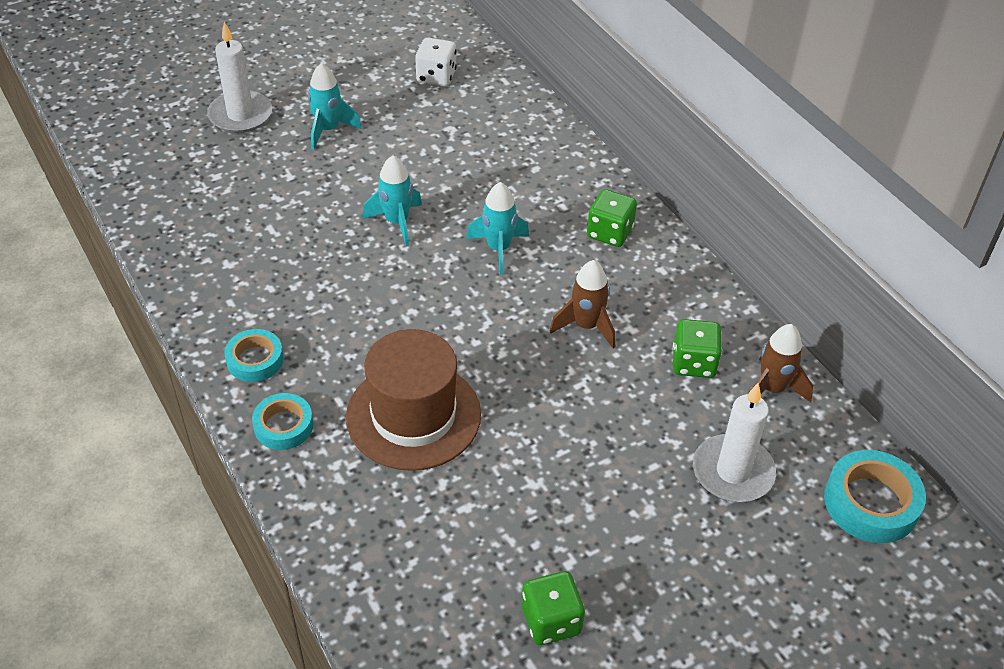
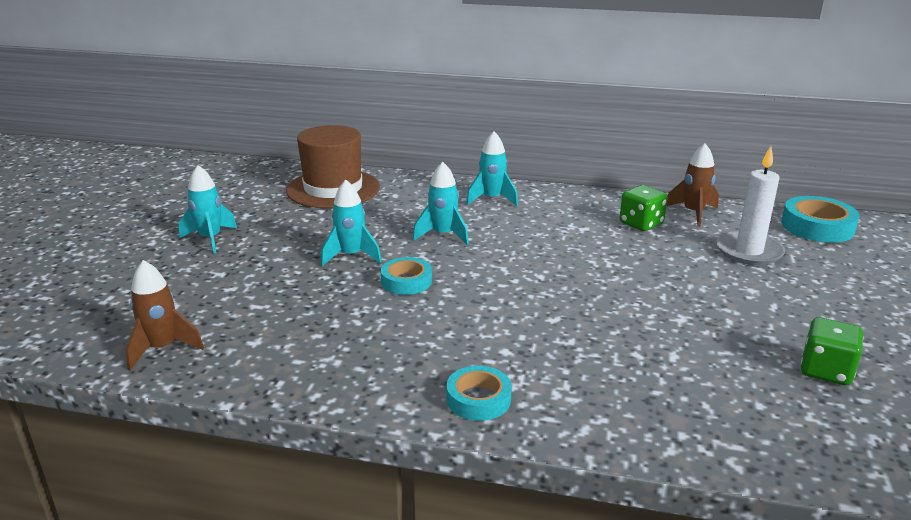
camera: 45 degrees left, 20 degrees down
white candle [207,22,272,133] -> none
turquoise tape [224,329,284,382] -> turquoise tape moved to [381,257,432,295]
brown hat [346,329,481,471] -> brown hat moved to [286,125,380,208]
white dice [415,37,457,86] -> none
brown rocket [550,260,615,348] -> brown rocket moved to [126,260,204,371]
green dice [587,189,637,247] -> turquoise rocket [466,131,518,206]

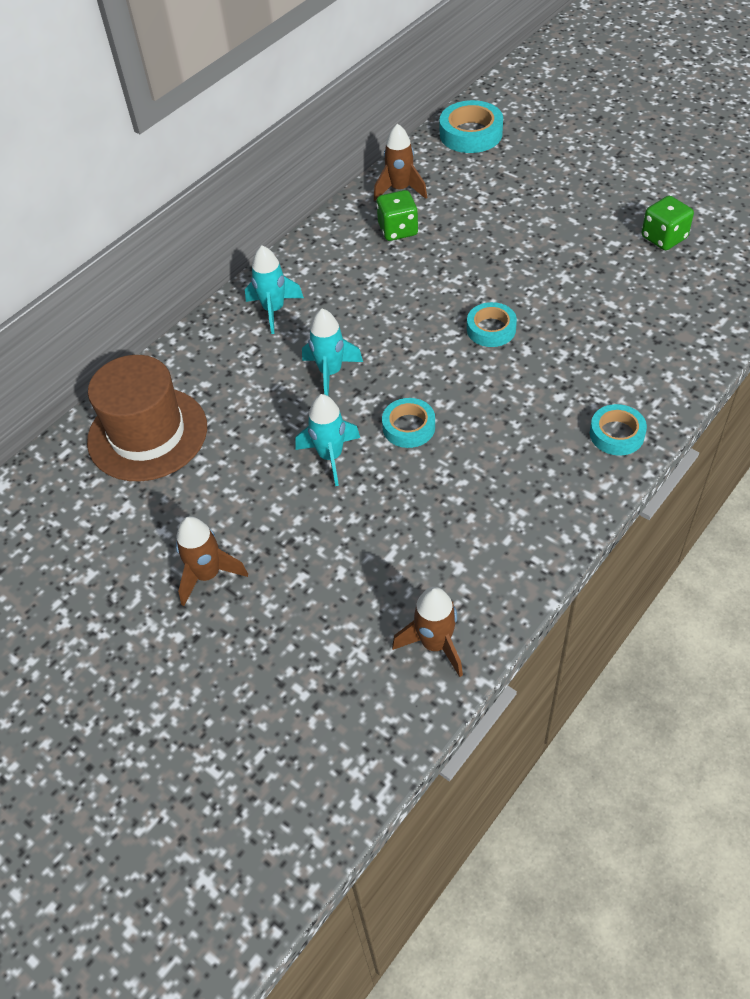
camera: 60 degrees left, 25 degrees up
turquoise rocket [179,165,237,253] -> brown rocket [176,516,248,606]
white candle [716,146,785,265] -> none
none -> turquoise tape [467,302,517,347]

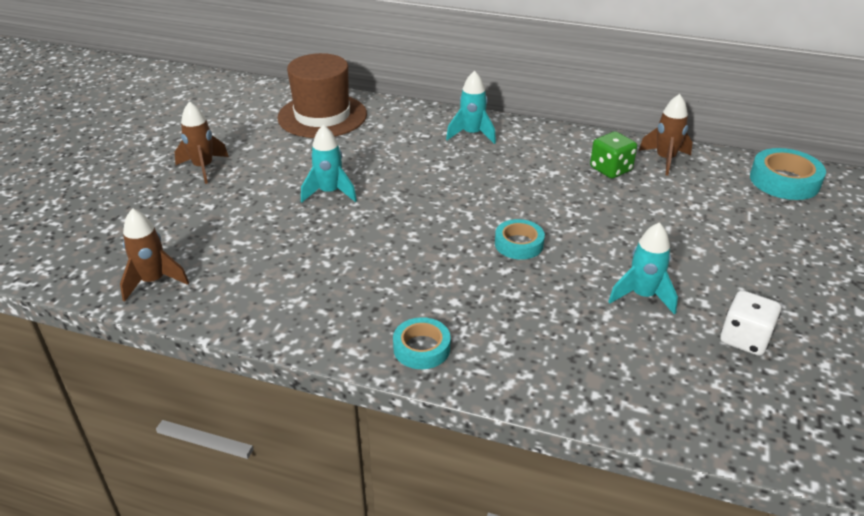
camera: 65 degrees right, 15 degrees down
turquoise rocket [302,309,363,396] -> turquoise rocket moved to [608,222,678,315]
turquoise tape [382,398,435,448] -> none
green dice [642,196,694,250] -> white dice [720,290,781,356]

